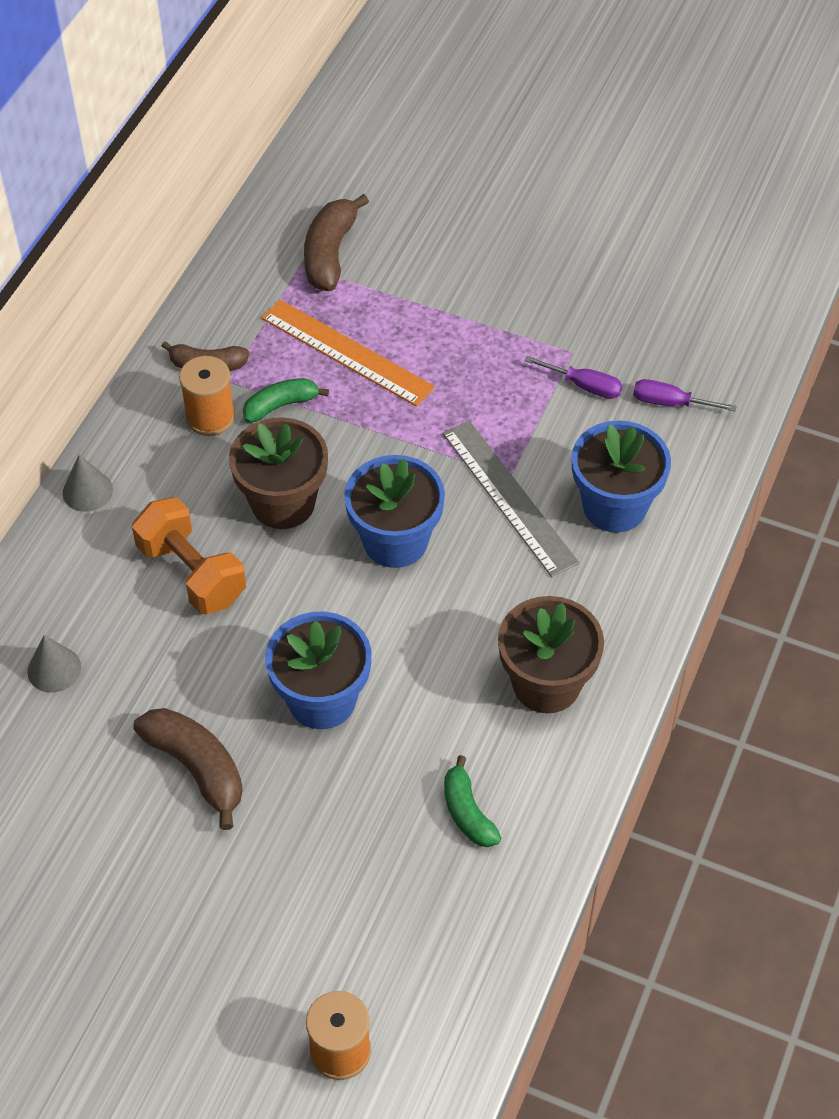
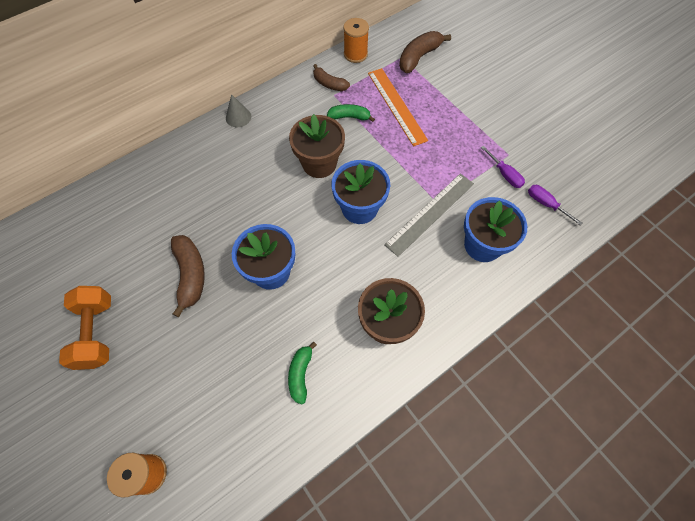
camera: 30 degrees right, 10 degrees up
grey cone [27,635,81,692] -> none
orange dumbbell [132,497,246,614] -> orange dumbbell moved to [59,286,111,370]
orange spool [179,356,235,436] -> orange spool moved to [344,18,369,63]
grey ruler [443,421,579,577] -> grey ruler turned 45 degrees clockwise [384,173,474,257]

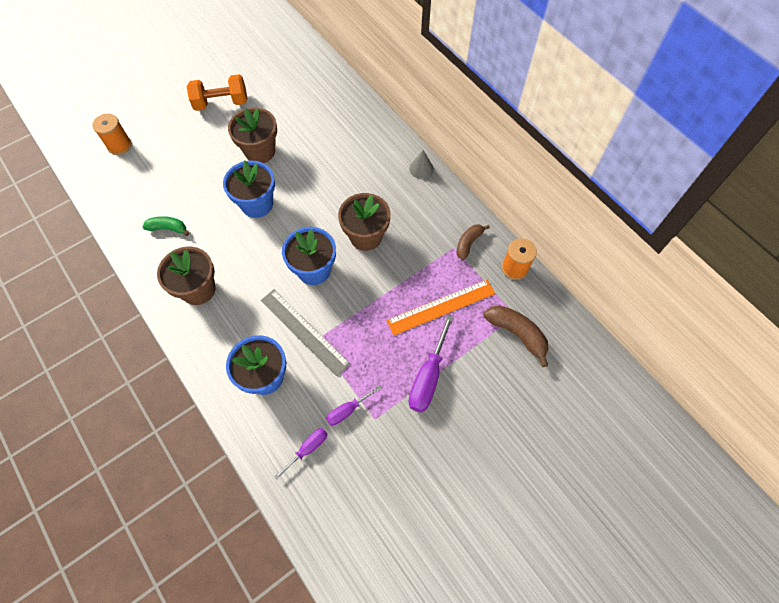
camera: 90 degrees right, 0 degrees up
brown banana [171,235,205,317] -> brown flower pot [228,107,277,163]
green banana [327,104,375,122] -> none
none -> purple screwdriver [408,315,454,413]

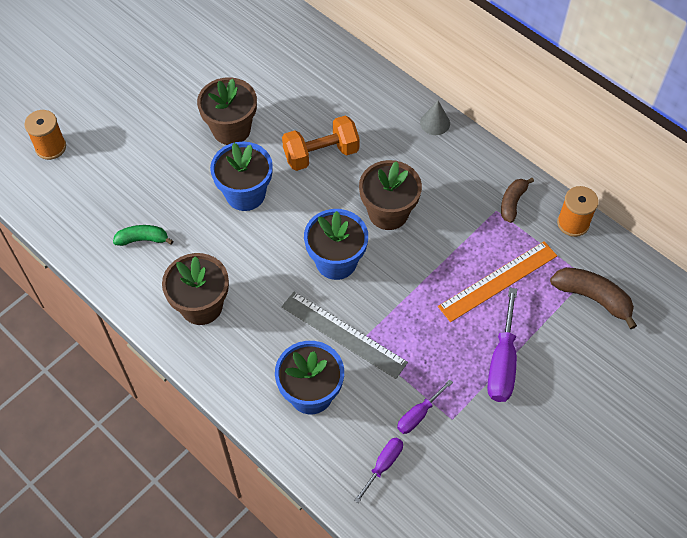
camera: 10 degrees left, 5 degrees down
orange dumbbell [187,74,247,111] -> orange dumbbell moved to [282,115,360,171]

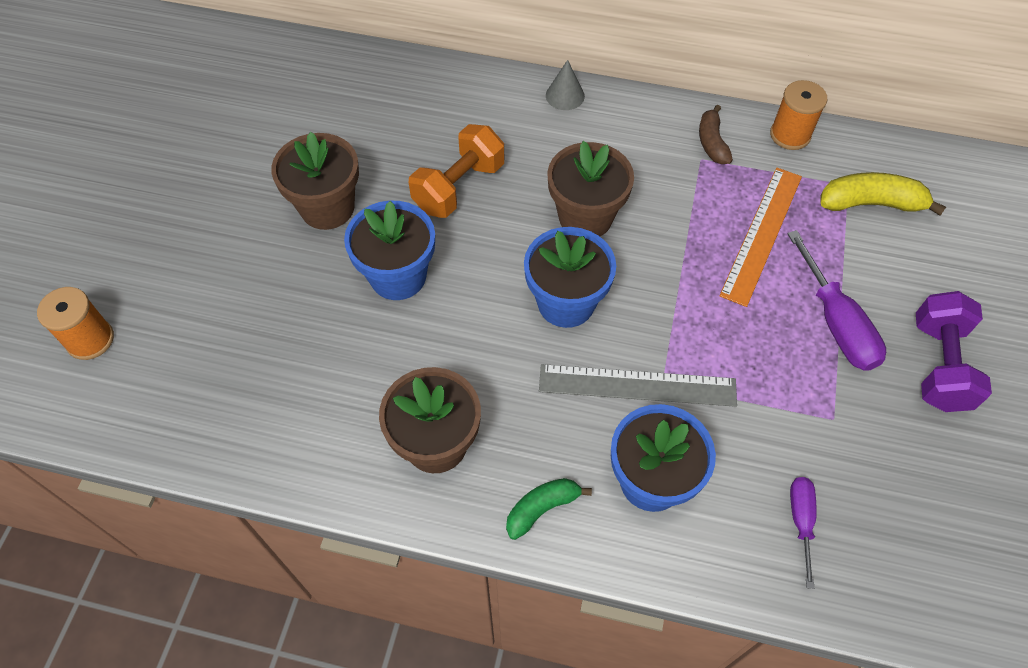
camera: 30 degrees left, 0 degrees up
green banana [113,225,173,246] -> green banana moved to [506,478,592,540]
purple screwdriver [397,379,453,434] -> none
brown banana [550,267,637,329] -> yellow banana [820,172,946,216]
none -> purple dumbbell [916,291,992,412]

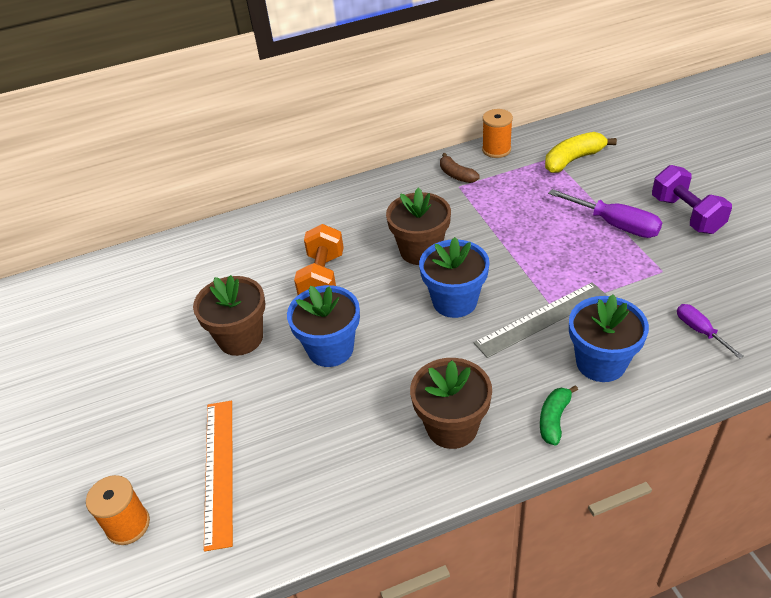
camera: 30 degrees left, 15 degrees down
grey cone [546,60,585,110] -> none
orange ruler [719,168,802,307] -> orange ruler moved to [204,401,233,552]

